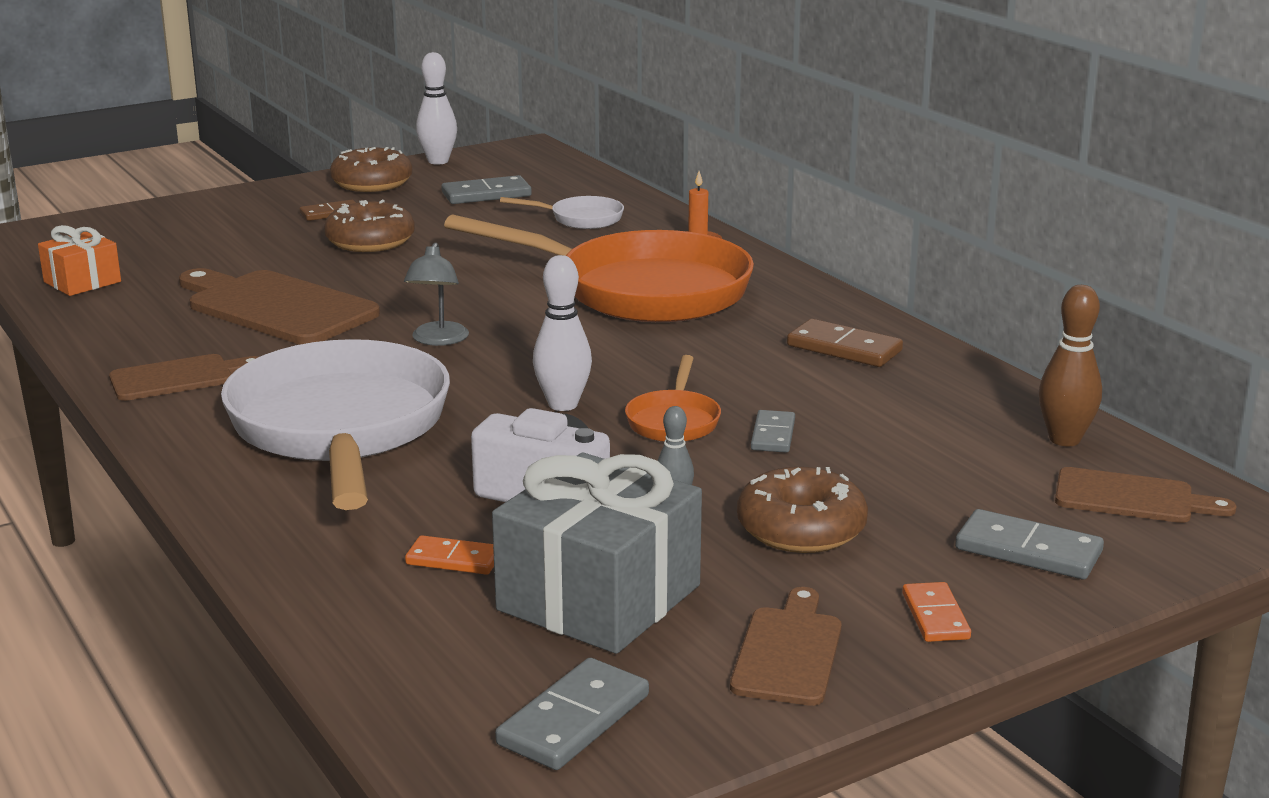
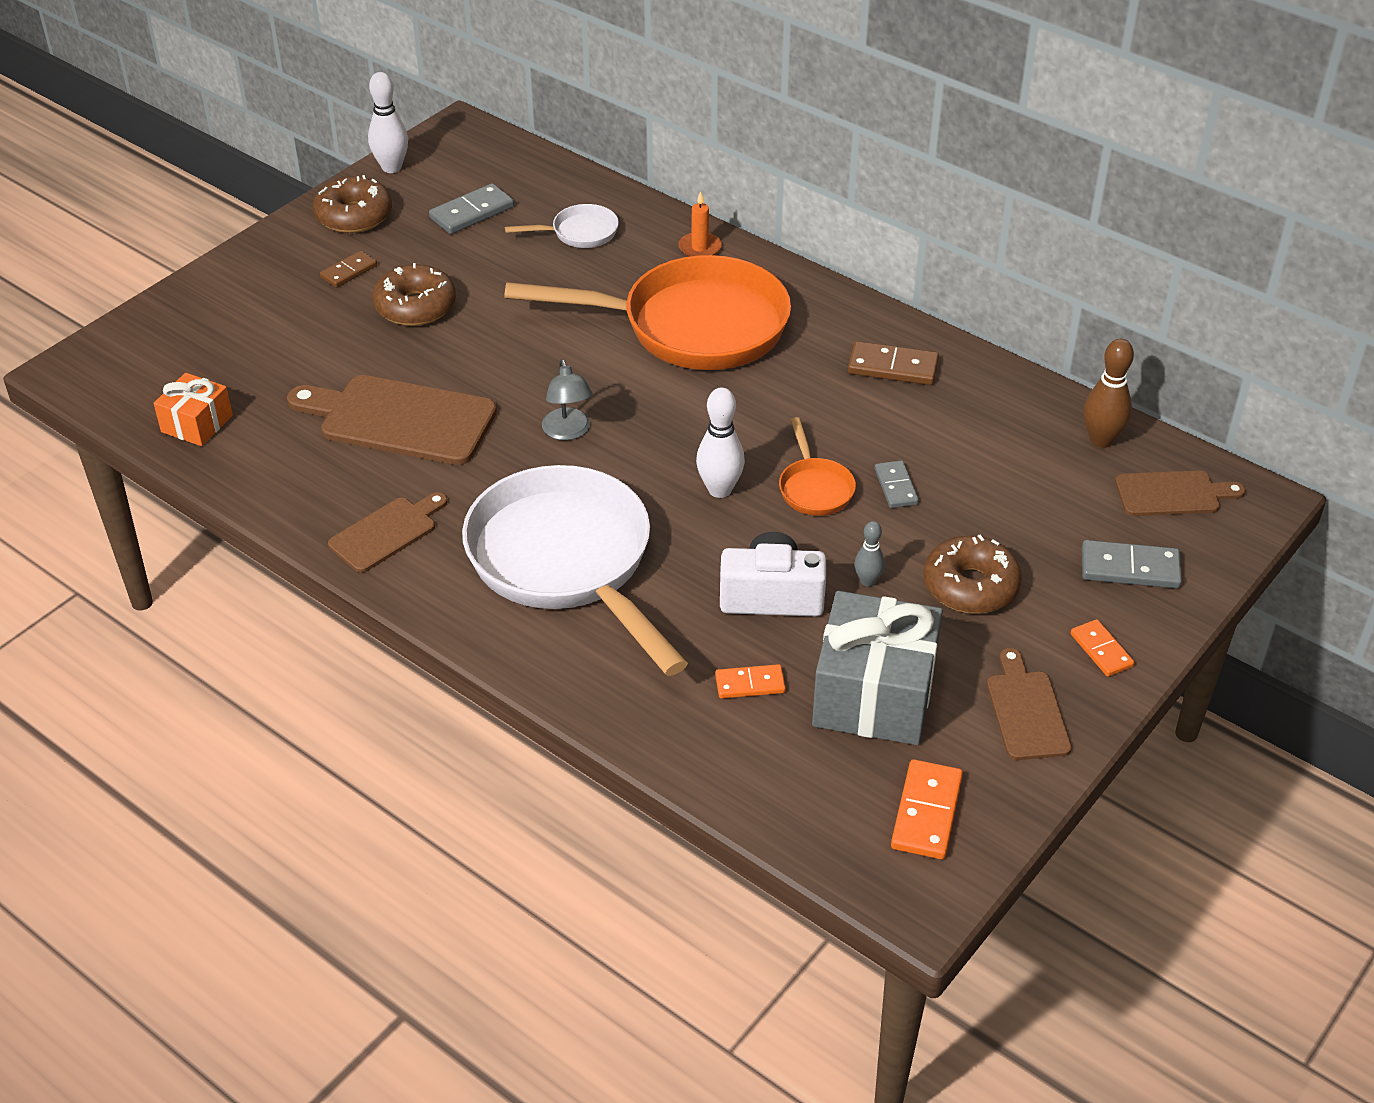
camera: 20 degrees left, 20 degrees up
grey domino [495,658,649,770] -> orange domino [891,759,963,859]

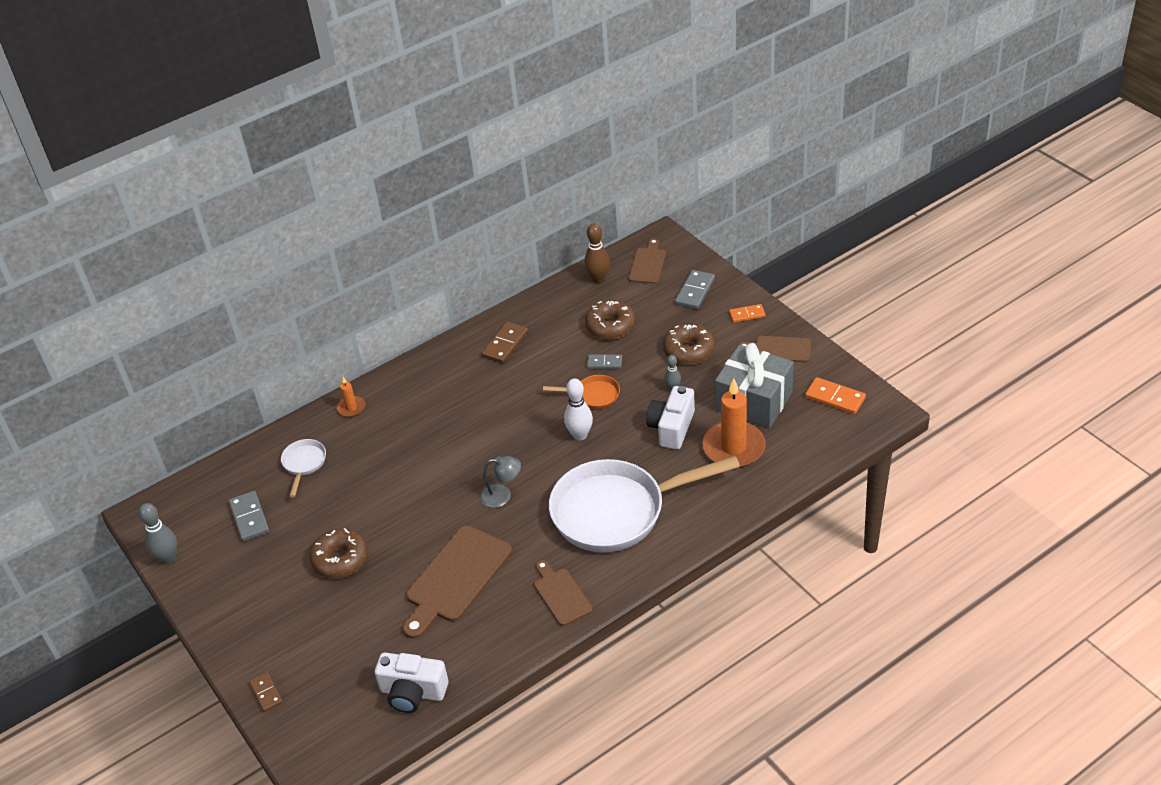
camera: 70 degrees left, 0 degrees up
orange gift [153,373,233,446] -> white camera [375,653,449,713]
brown donut [313,175,392,233] -> brown donut moved to [585,300,636,339]
brown domino [320,251,377,288] -> brown domino moved to [249,672,283,712]
white bowling pin [368,72,408,173] -> grey bowling pin [139,503,177,564]
orange pan [504,255,791,370] -> none
orange domino [715,664,786,699] -> orange candle [702,379,766,468]

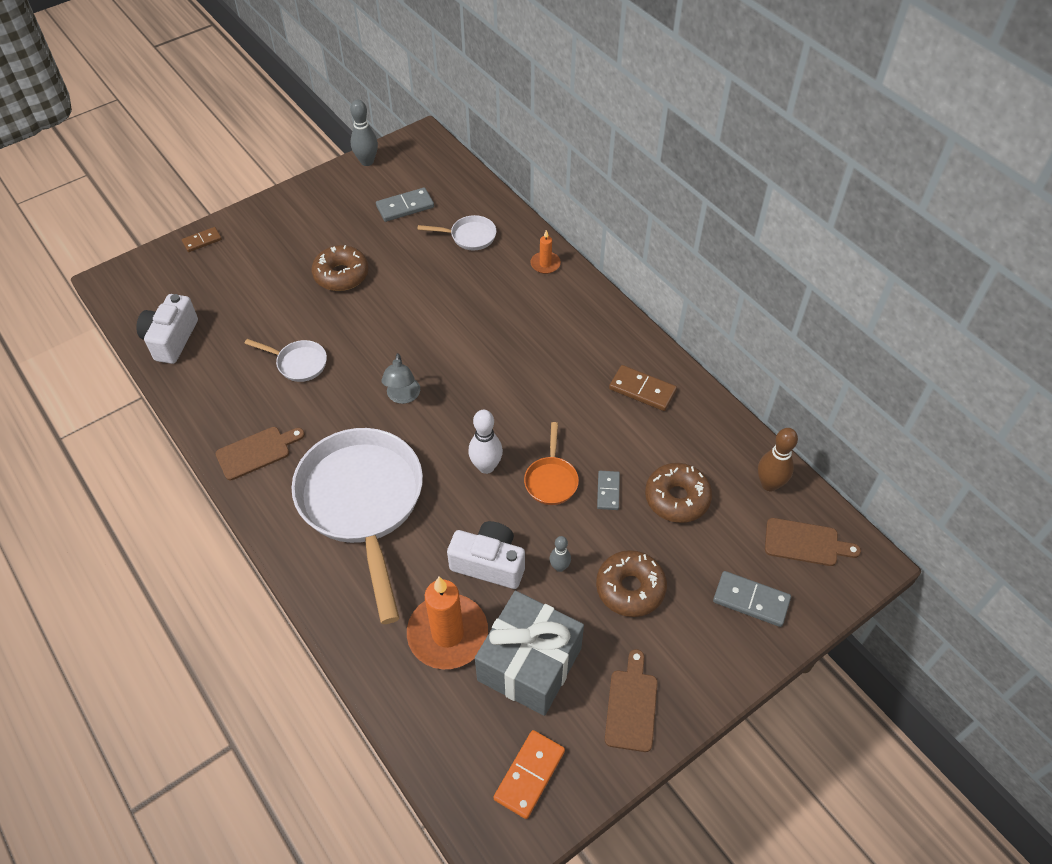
camera: 85 degrees right, 10 degrees up
brown cutting board [403,525,512,639] -> white pan [244,339,327,382]
orange domino [729,304,765,323] -> none

